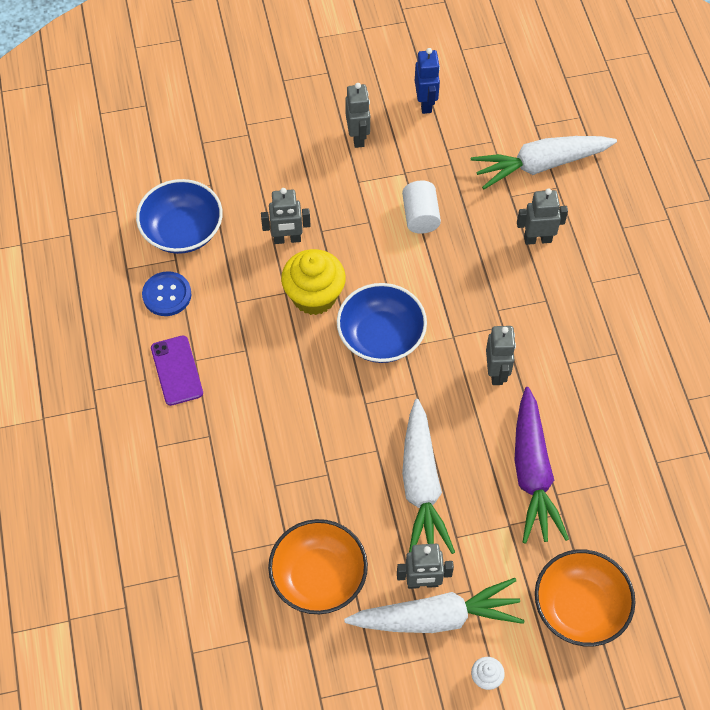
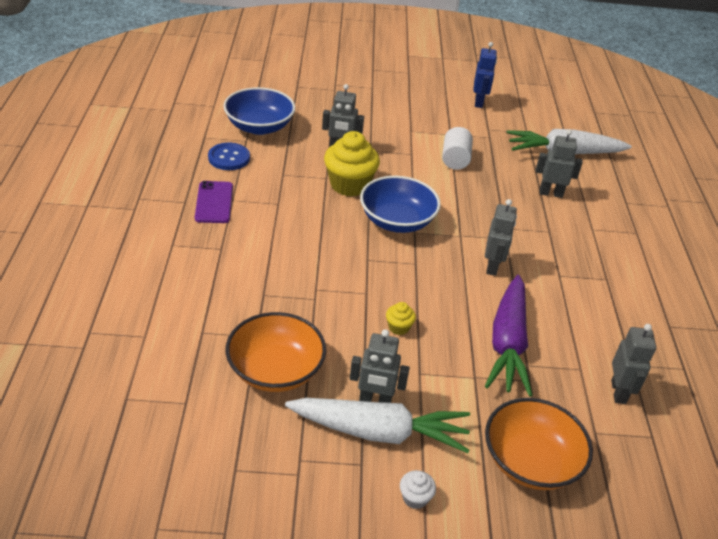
camera: 10 degrees right, 20 degrees down
grey robot [345,83,370,148] -> grey robot moved to [611,324,656,404]
white carrot [402,399,455,554] -> yellow cupcake [386,302,416,335]

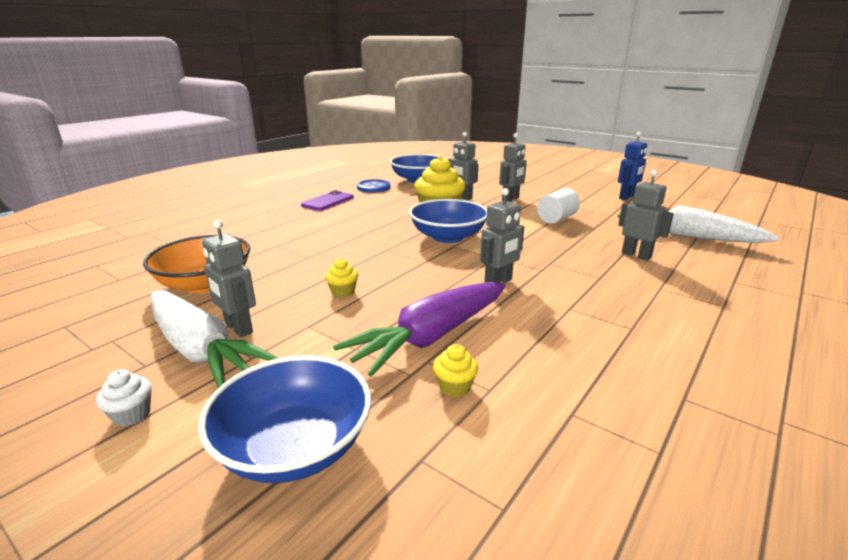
camera: 40 degrees right, 15 degrees down
orange bowl [485,398,593,490] -> blue bowl [198,355,371,483]
grey robot [611,324,656,404] -> grey robot moved to [499,133,527,202]
none -> yellow cupcake [433,344,478,397]

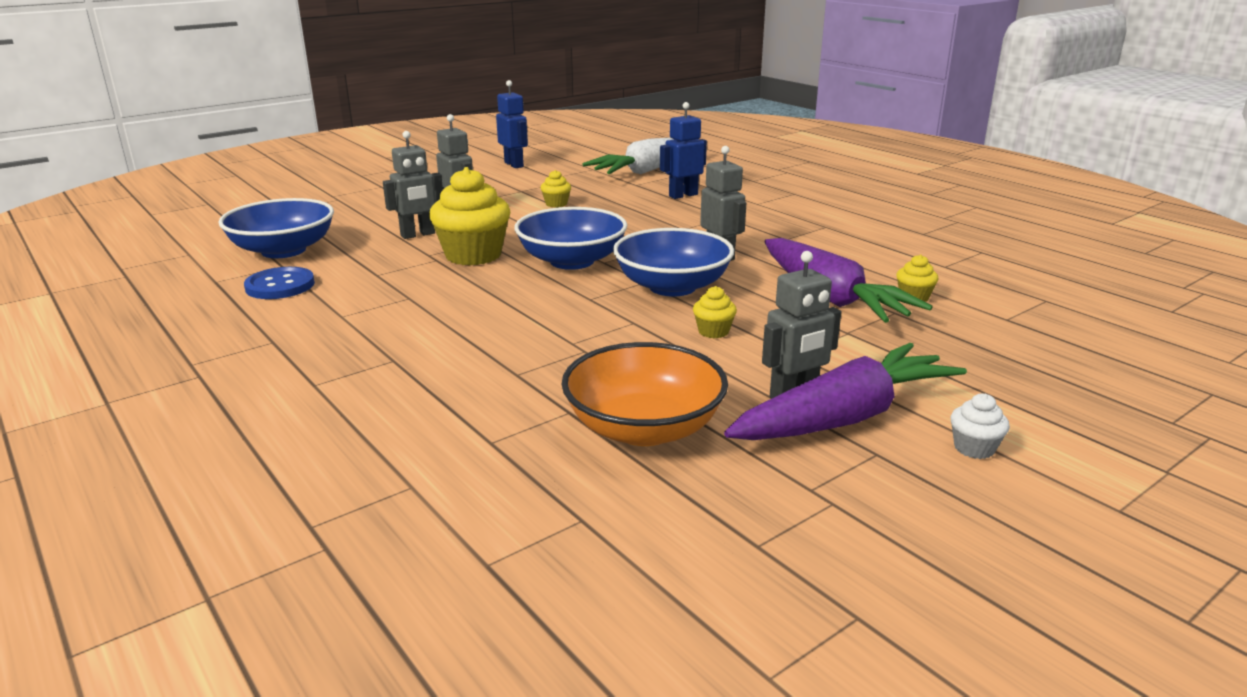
camera: 75 degrees left, 0 degrees up
white carrot [151,290,279,388] -> purple carrot [724,343,967,440]
blue bowl [198,355,371,483] -> blue bowl moved to [613,228,734,297]
purple phone [301,190,354,211] -> none
white cylinder [537,188,580,224] -> yellow cupcake [541,170,571,207]
grey robot [618,170,674,261] -> blue robot [660,102,707,199]

